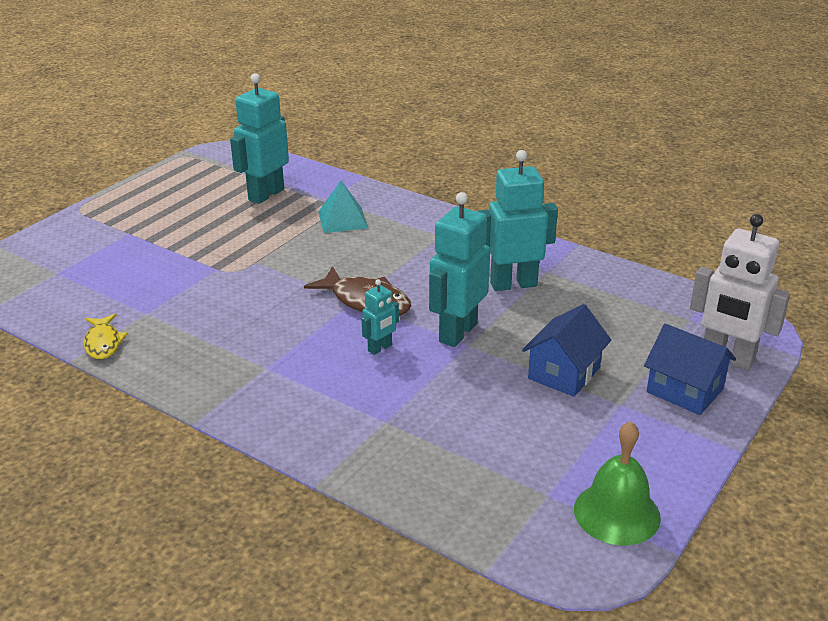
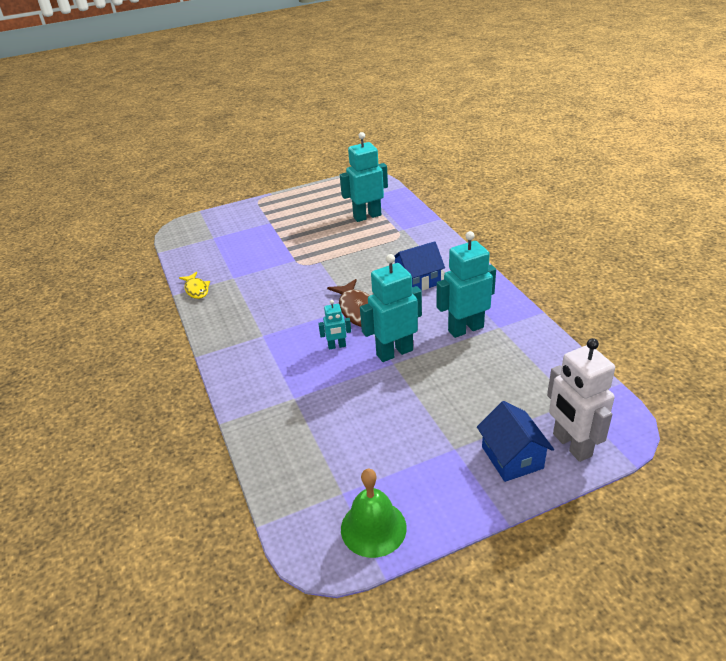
camera: 35 degrees right, 5 degrees up
yellow fish [84,314,128,359] -> yellow fish turned 45 degrees counterclockwise [179,272,210,299]
turquoise pyramid [318,181,368,233] -> none
turquoise robot [477,150,558,291] -> turquoise robot turned 45 degrees counterclockwise [437,231,496,338]
blue house [522,304,611,397] -> blue house moved to [395,241,445,291]

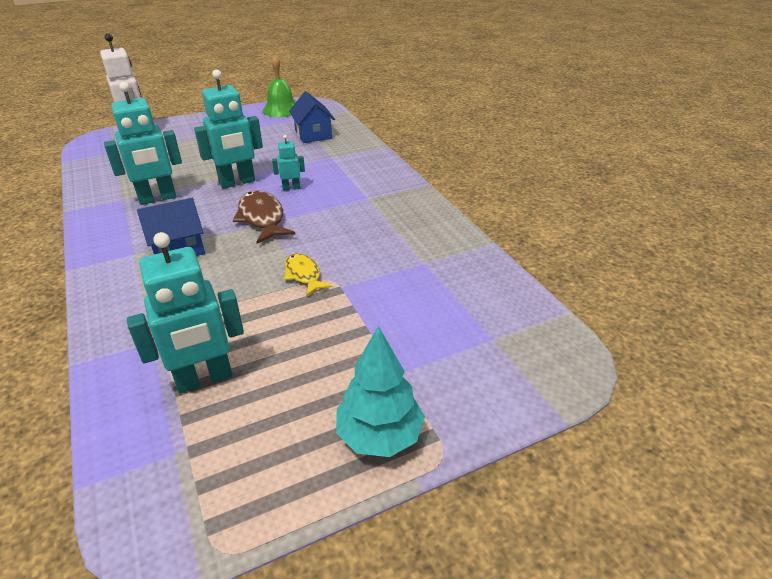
camera: 175 degrees right, 0 degrees up
yellow fish [179,272,210,299] -> yellow fish moved to [284,253,332,296]
blue house [477,401,554,482] -> blue house moved to [289,91,335,143]
none -> turquoise tree [336,326,425,457]

